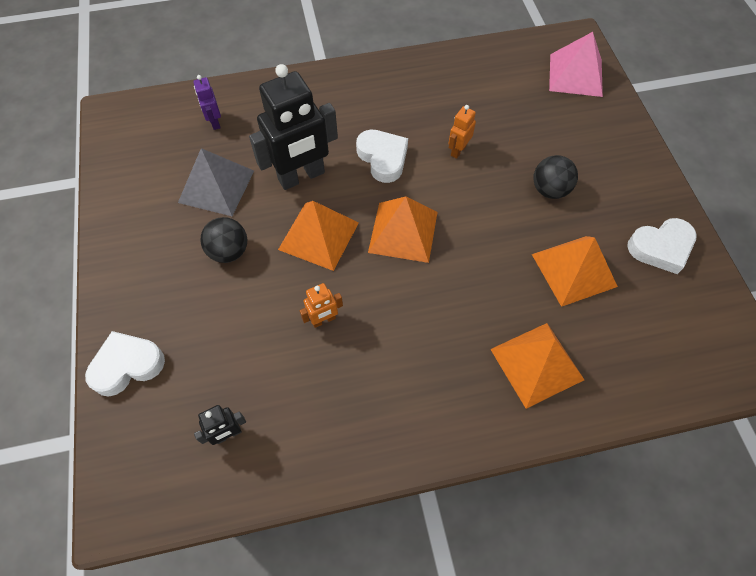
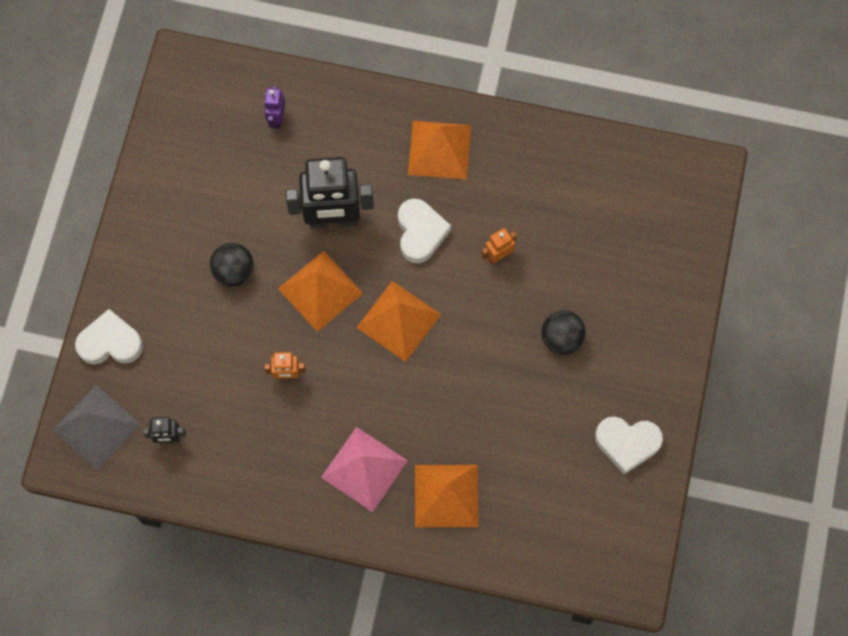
camera: 25 degrees right, 10 degrees up
grey pyramid [178,148,254,216] -> grey pyramid moved to [53,384,141,470]
orange pyramid [532,236,618,307] -> orange pyramid moved to [408,121,471,180]
pink pyramid [549,32,603,97] -> pink pyramid moved to [321,427,408,512]

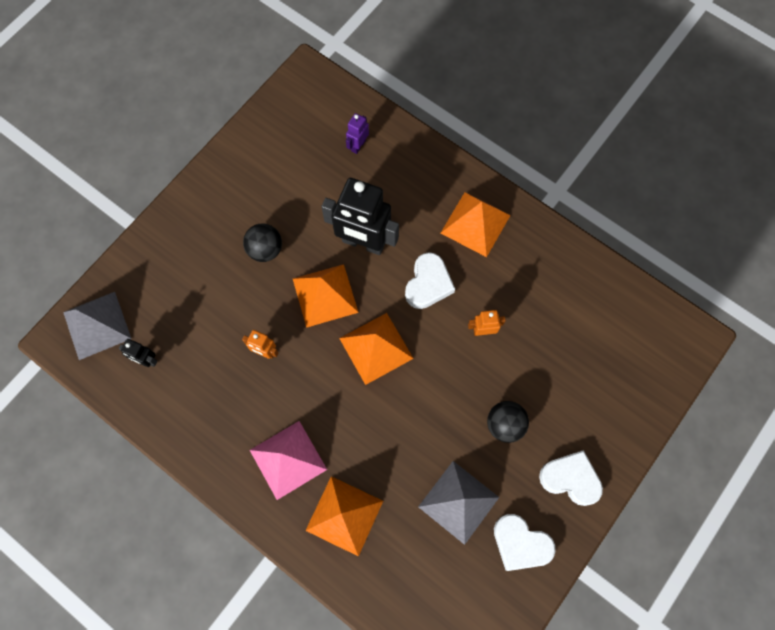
camera: 25 degrees right, 0 degrees up
white heart [75,309,143,364] -> white heart moved to [539,450,603,506]
none -> grey pyramid [418,461,499,545]

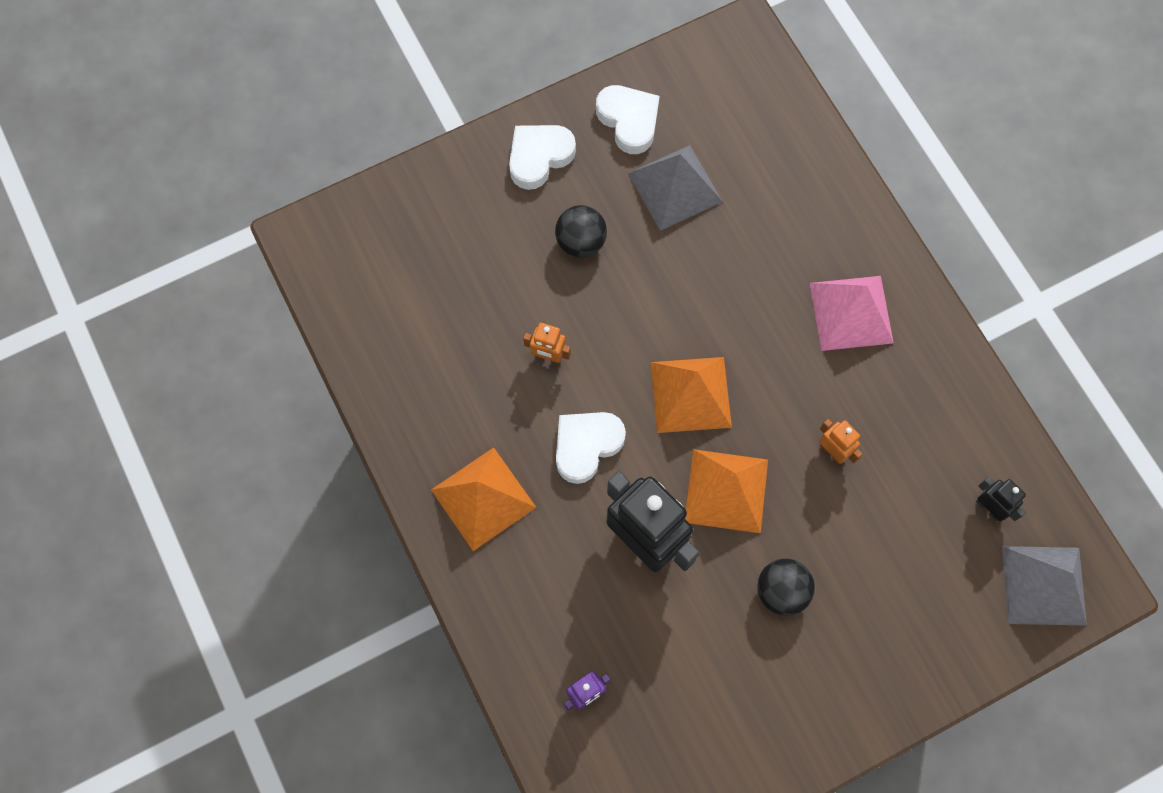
camera: 155 degrees left, 0 degrees up
orange pyramid [305,476,383,557] -> none
white heart [539,450,603,506] -> white heart turned 90 degrees clockwise [509,125,576,190]

